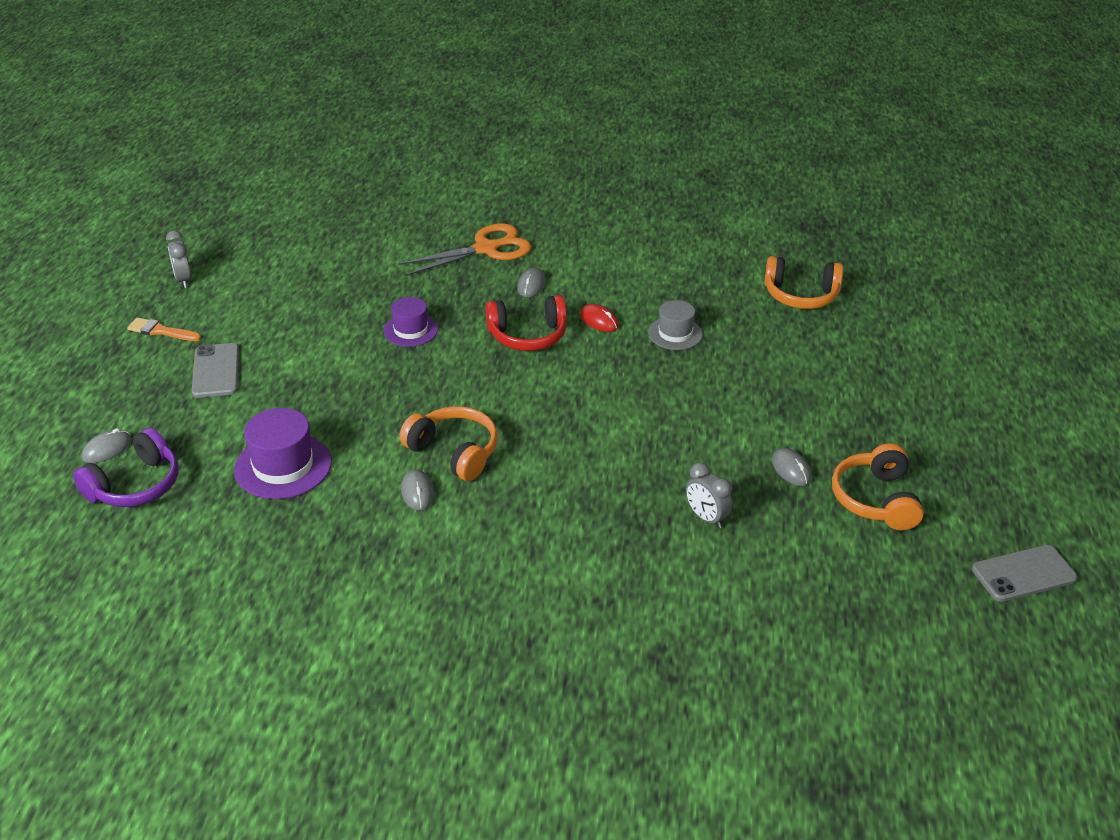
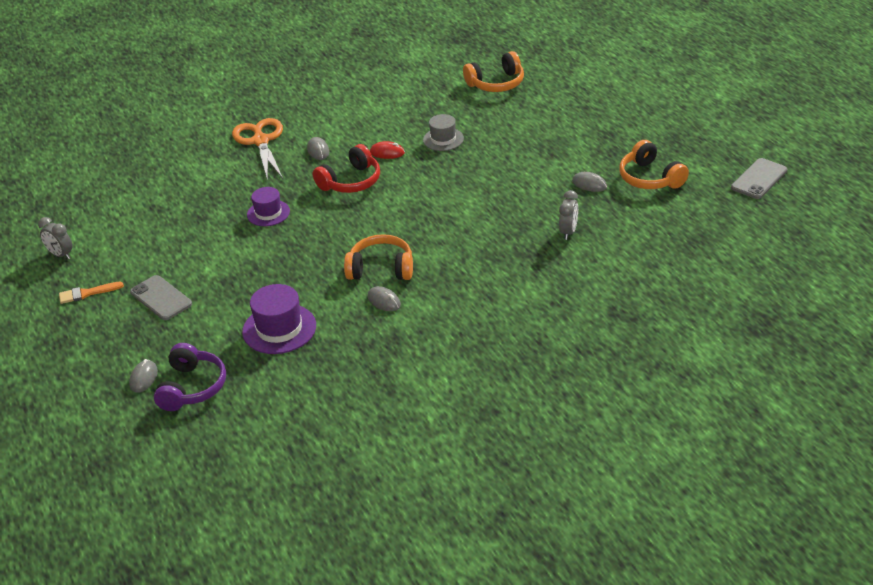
camera: 30 degrees left, 0 degrees up
orange scissors [398,223,531,276] -> orange scissors turned 45 degrees counterclockwise [232,118,283,181]
grey clock [686,462,733,528] -> grey clock turned 90 degrees counterclockwise [559,190,578,240]

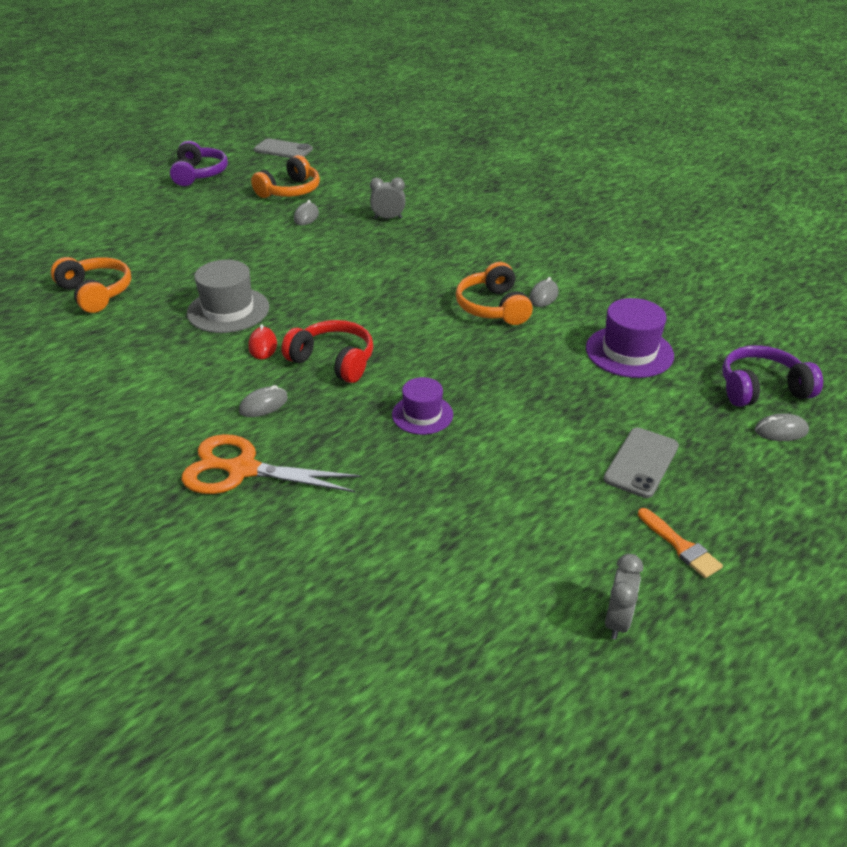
camera: 110 degrees left, 0 degrees up
orange scissors [232,118,283,181] -> orange scissors turned 45 degrees clockwise [182,434,362,494]
grey hat [423,114,464,151] -> grey hat [187,260,269,333], size x1.55
none -> purple headphones [170,141,228,186]

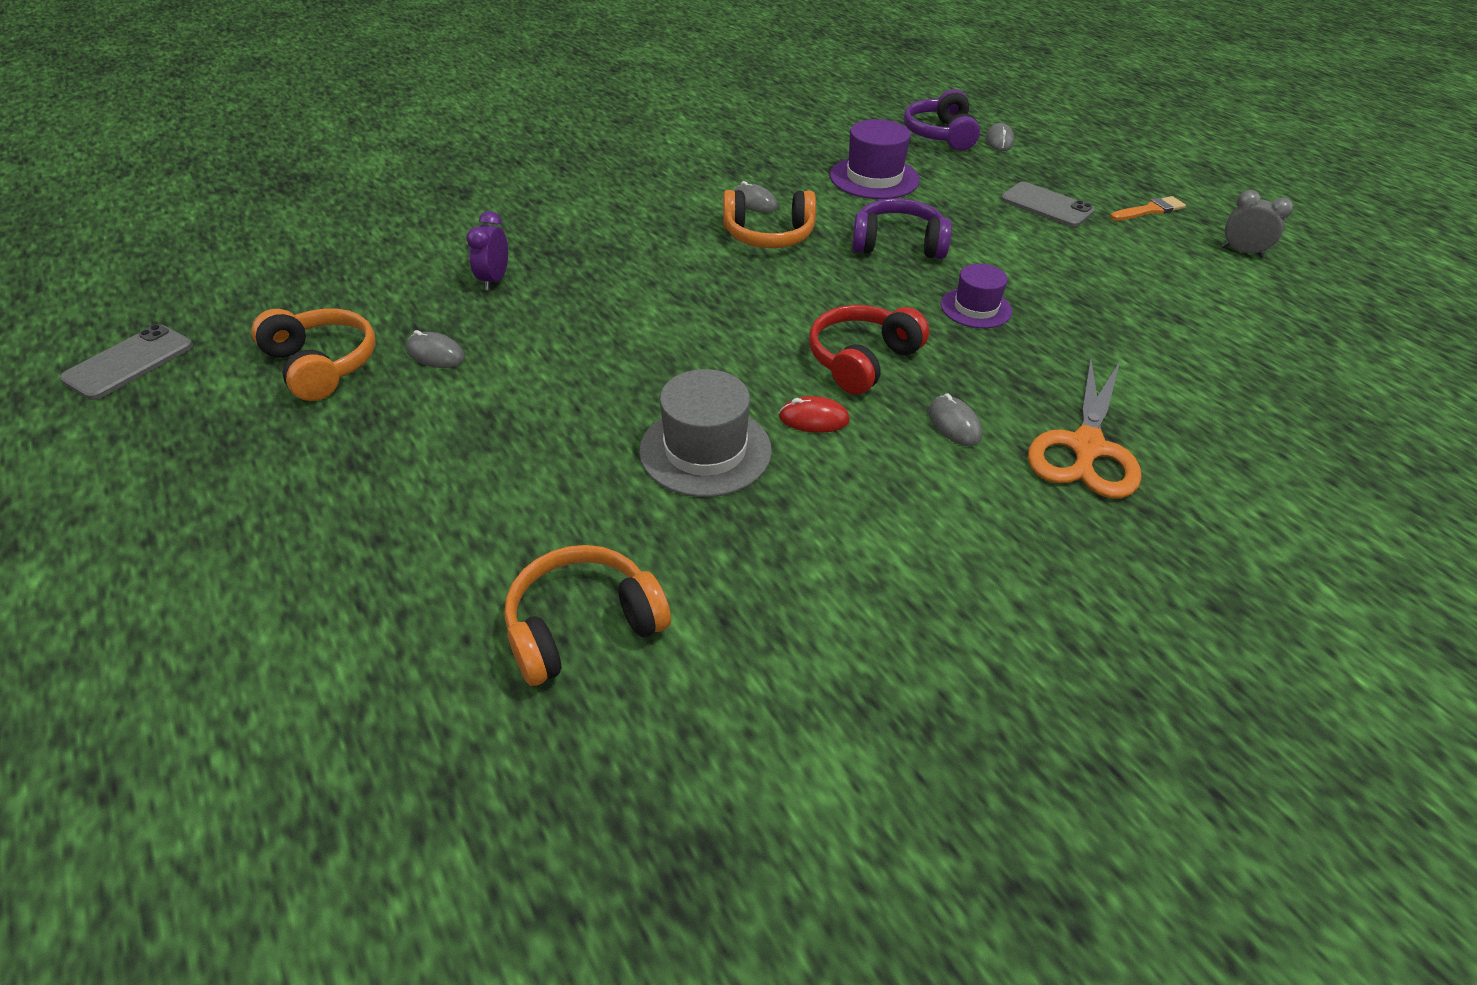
camera: 80 degrees left, 5 degrees up
purple headphones [170,141,228,186] -> purple headphones moved to [852,198,952,259]
grey clock [370,178,405,219] -> purple clock [466,211,508,291]

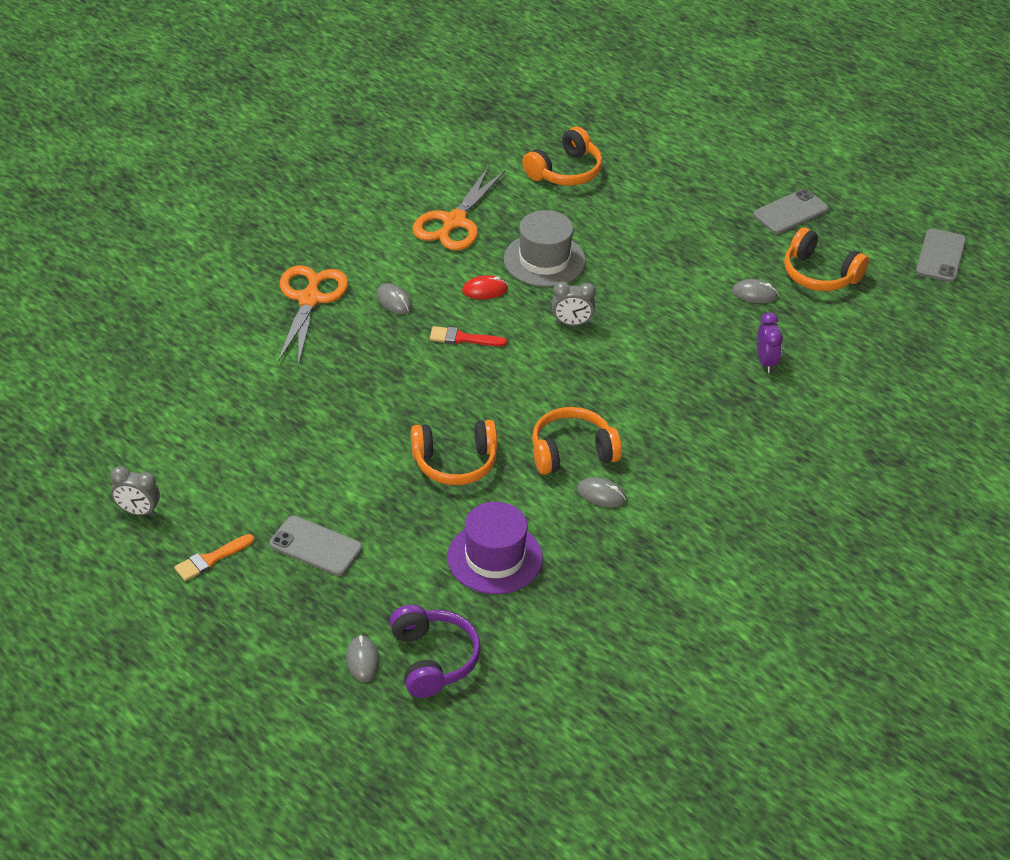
camera: 165 degrees right, 0 degrees up
red headphones [809,305,929,395] -> red brush [430,326,507,346]
purple headphones [852,198,952,259] -> orange headphones [411,420,497,485]
purple hat [941,264,1012,328] -> none
none -> orange scissors [412,166,505,251]
none -> grey clock [552,281,596,326]
none -> grey phone [753,189,828,234]

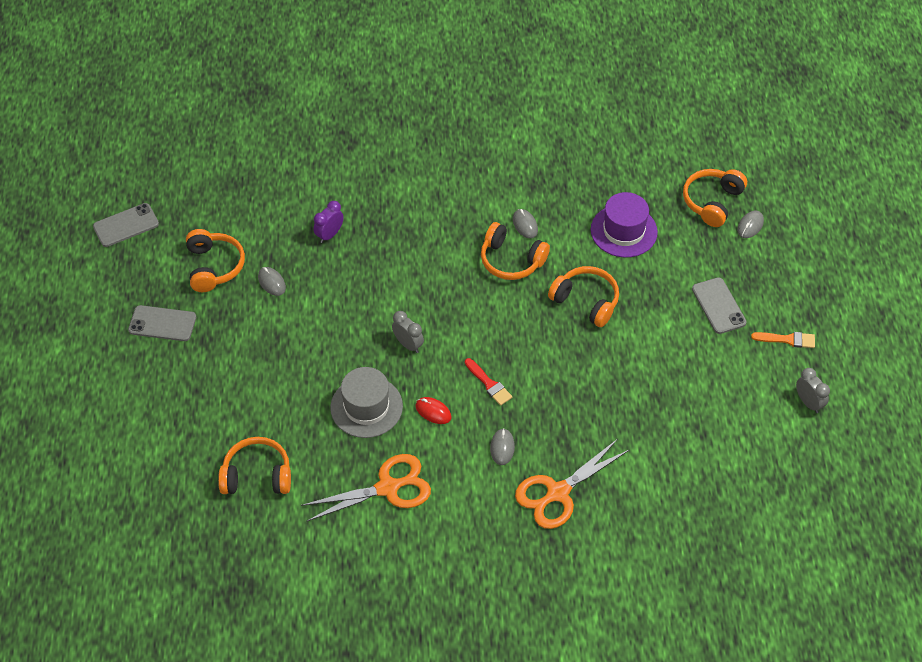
camera: 135 degrees left, 10 degrees up
purple headphones [390,605,481,698] -> orange headphones [683,169,747,227]

